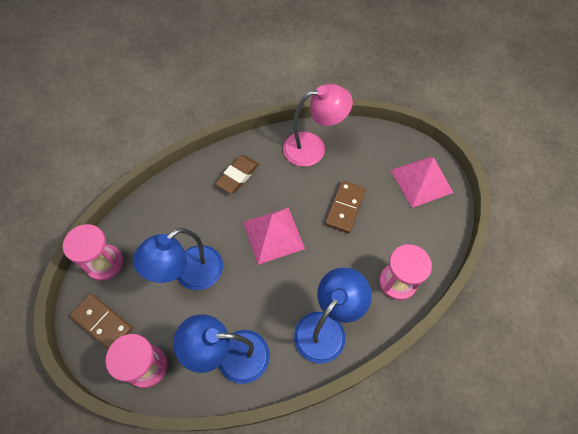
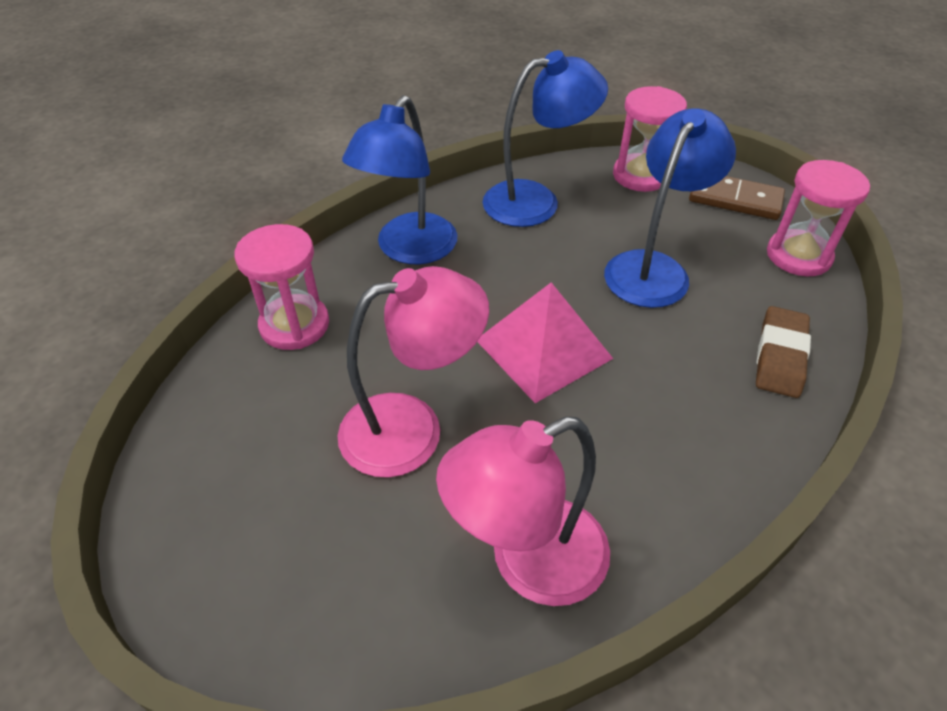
camera: 165 degrees right, 15 degrees down
brown eraser [215,155,259,193] -> brown eraser moved to [756,306,811,398]
brown domino [325,181,366,233] -> pink lamp [338,266,489,478]
pink pyramid [390,156,453,208] -> none

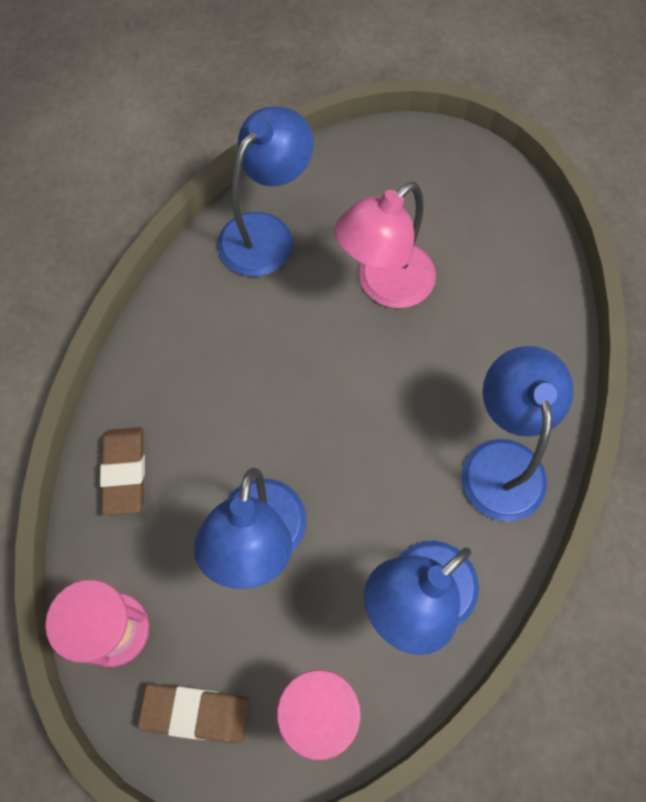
camera: 155 degrees right, 20 degrees up
pink hourglass [234,224,329,350] -> none
pink lamp [436,417,610,606] -> blue lamp [217,107,314,276]
pink pyramid [477,282,613,403] -> none
brown domino [689,176,785,220] -> brown eraser [138,684,249,743]

